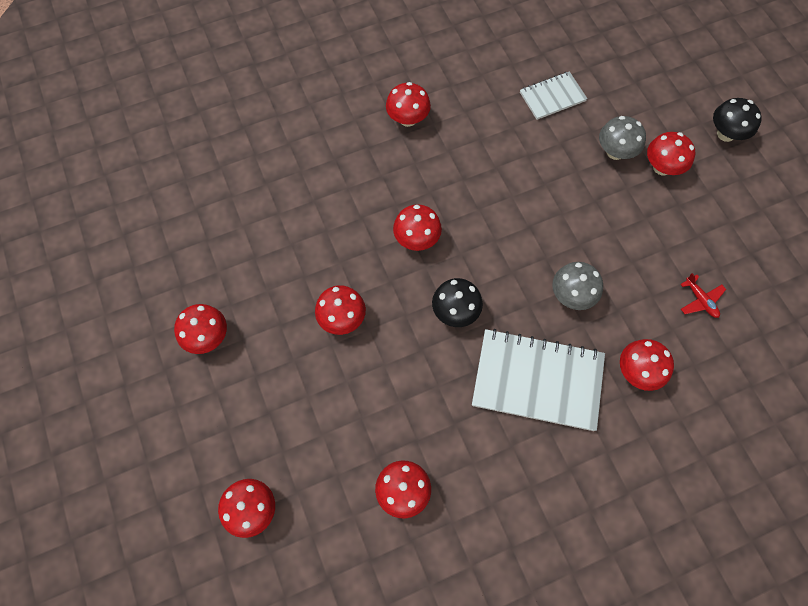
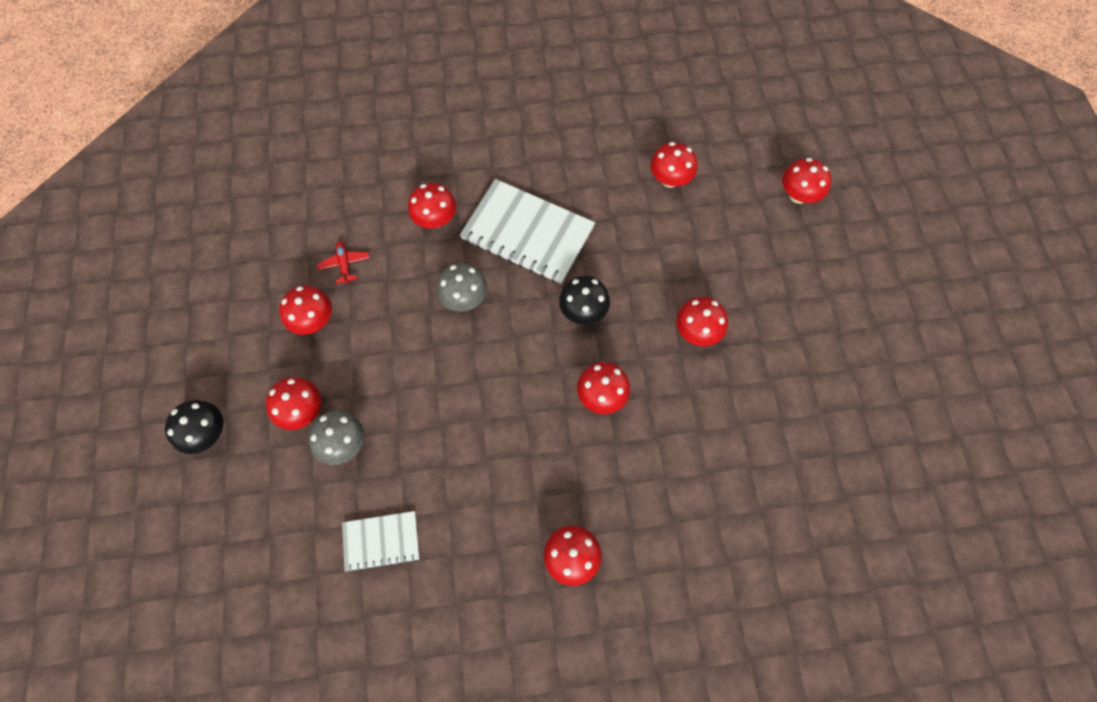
camera: 165 degrees left, 0 degrees up
red mushroom [174,304,227,354] -> red mushroom moved to [279,285,332,335]

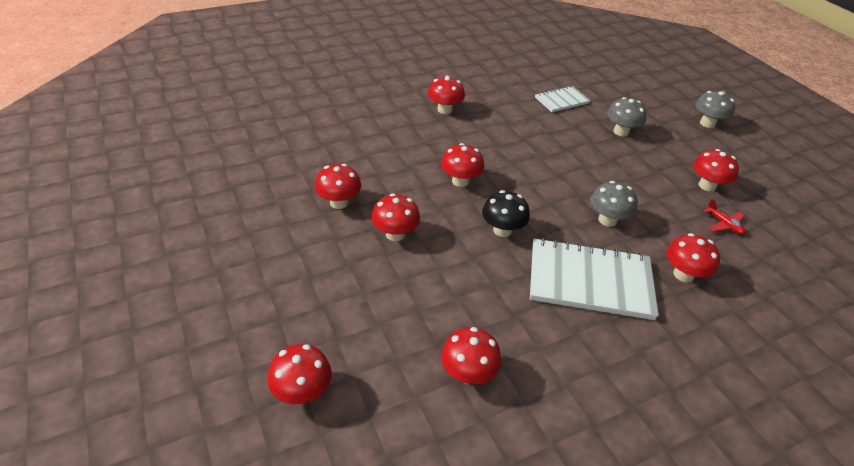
camera: 160 degrees right, 25 degrees down
black mushroom [165,400,223,454] -> grey mushroom [695,91,735,128]
red mushroom [266,377,321,430] -> red mushroom moved to [315,164,361,209]

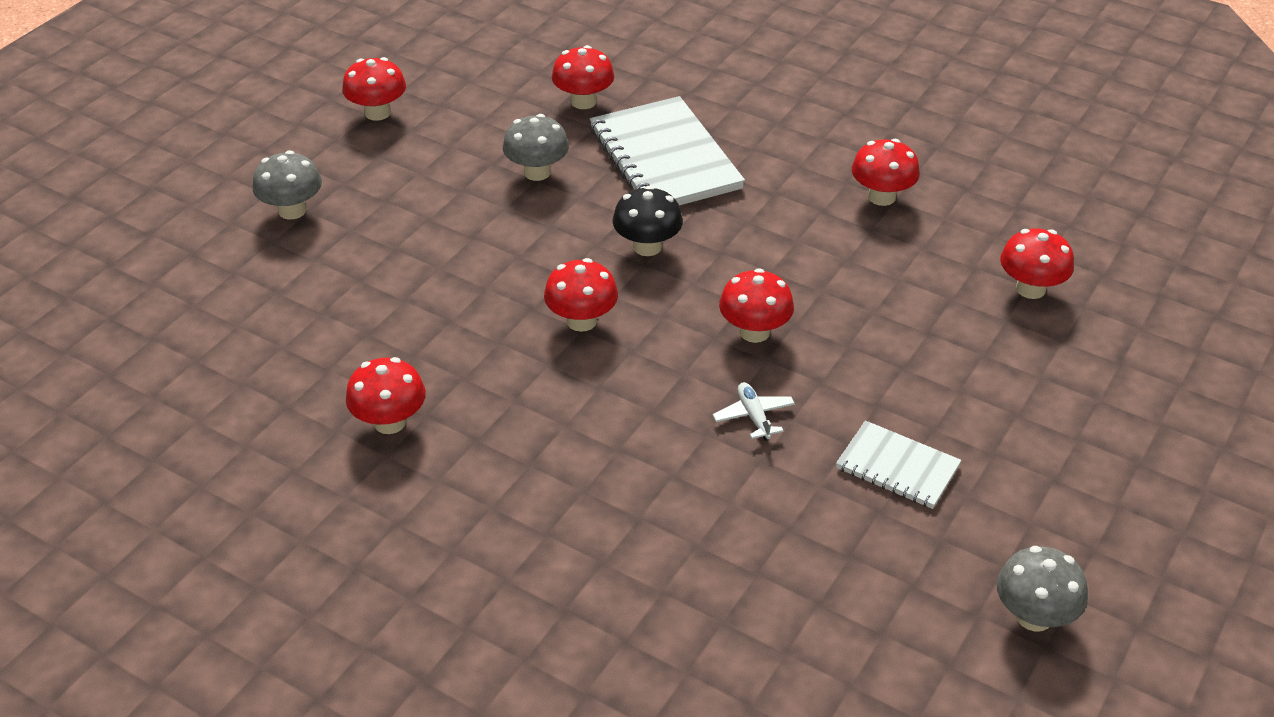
camera: 120 degrees left, 0 degrees up
red mushroom [315,164,361,209] -> white plane [713,382,795,441]
white notebook [535,86,591,112] -> white notebook moved to [836,420,962,509]
grey mushroom [695,91,735,128] -> grey mushroom moved to [997,546,1088,632]
red plane [703,199,746,235] -> none

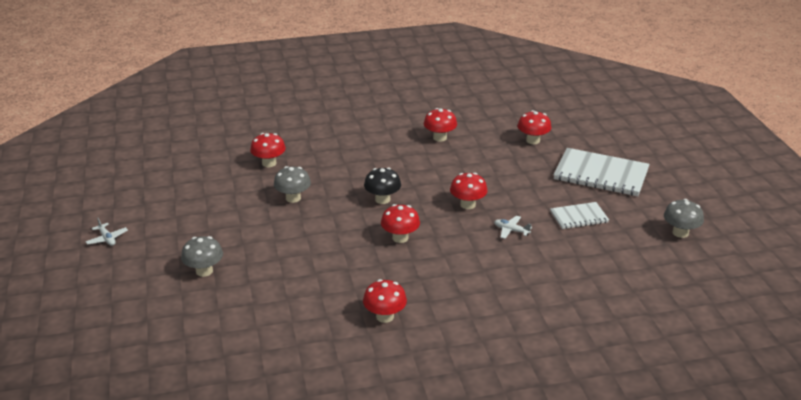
camera: 45 degrees left, 10 degrees down
red mushroom [342,57,406,121] -> none
white notebook [590,96,745,205] -> white notebook moved to [554,148,650,196]
none -> white plane [85,218,128,246]

